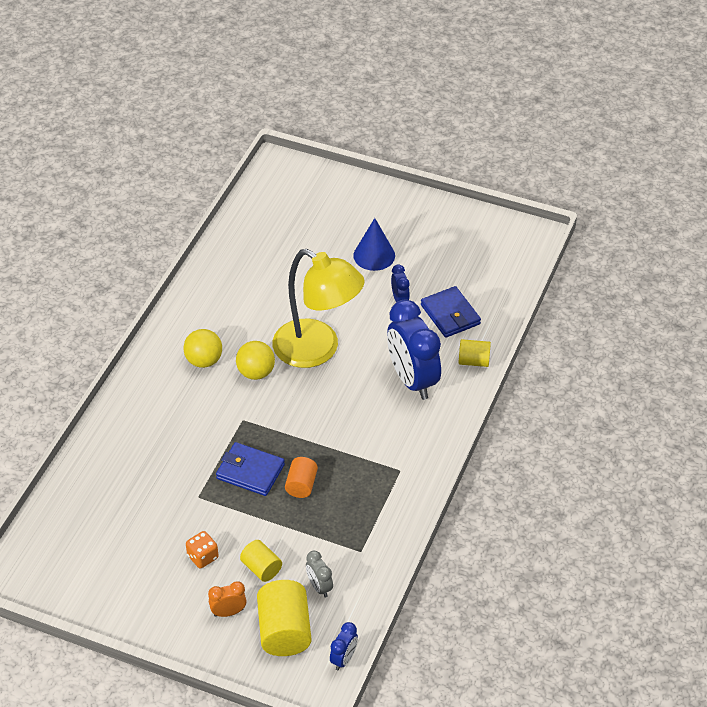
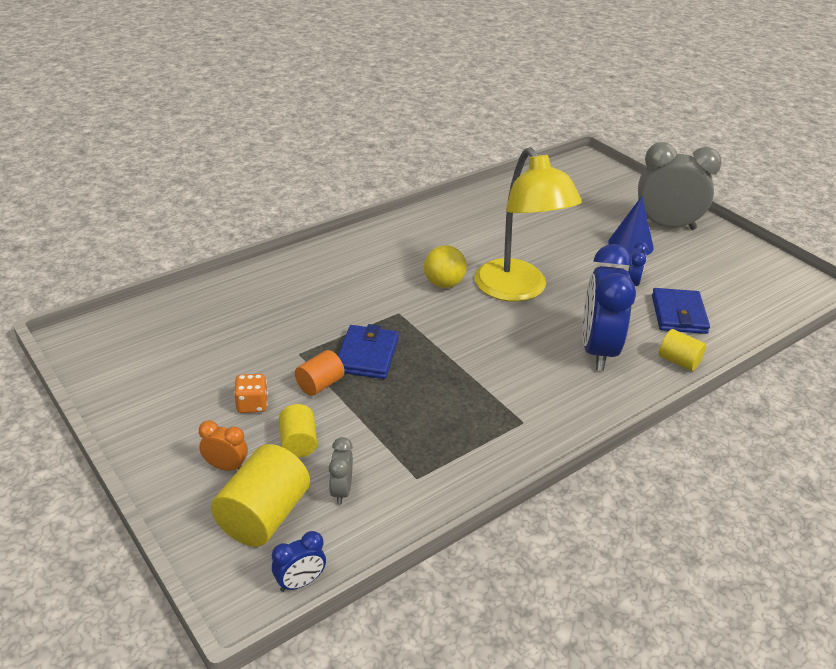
camera: 30 degrees right, 10 degrees down
yellow ball [184,329,222,368] -> none
blue wallet [216,442,285,496] -> blue wallet turned 45 degrees clockwise [338,324,399,379]
orange cylinder [285,457,318,498] -> orange cylinder moved to [295,350,344,396]
none -> grey clock [638,142,722,230]

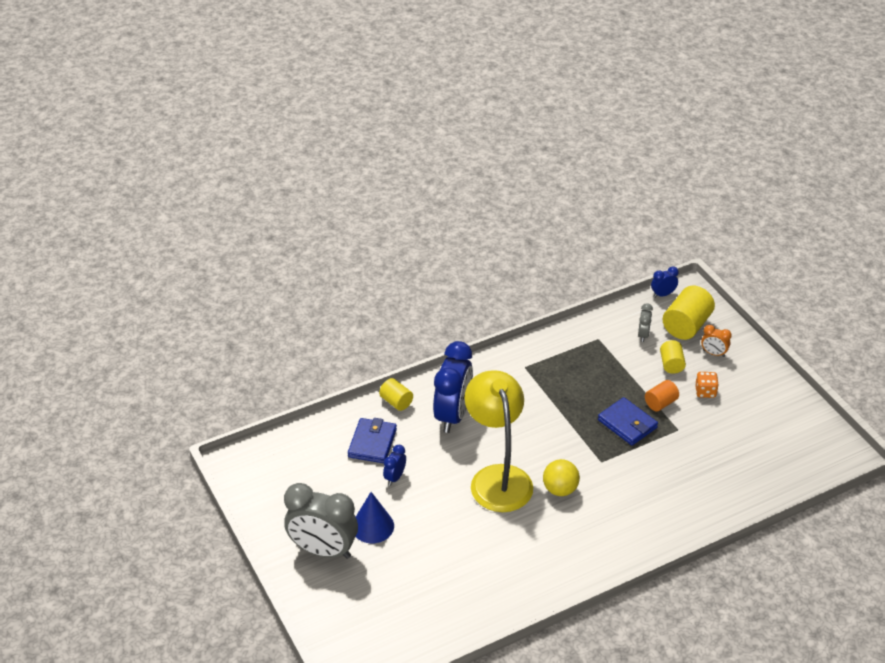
camera: 170 degrees left, 5 degrees up
blue wallet [338,324,399,379] -> blue wallet turned 60 degrees counterclockwise [598,397,658,446]

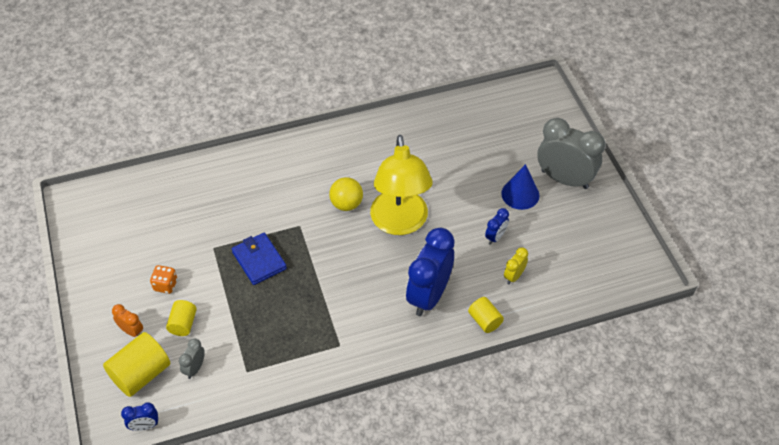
camera: 170 degrees left, 10 degrees up
blue wallet [348,418,397,463] -> yellow clock [504,247,528,284]
orange cylinder [645,380,679,411] -> none

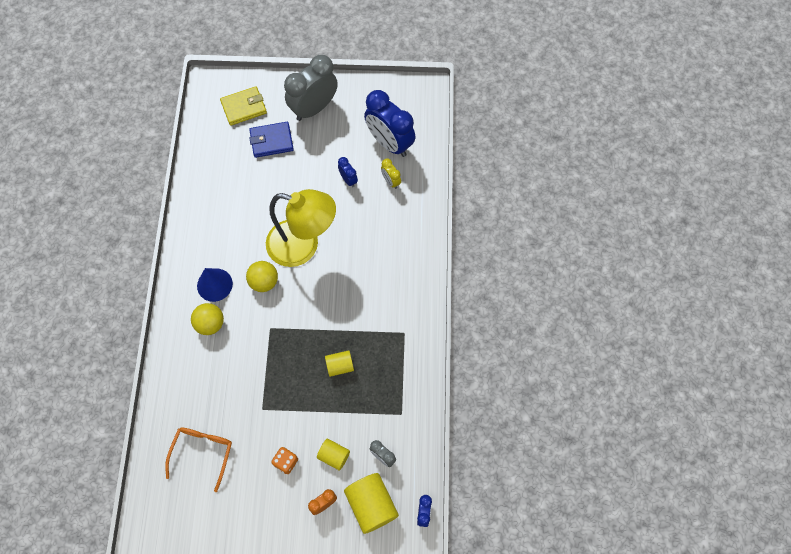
camera: 70 degrees left, 15 degrees up
blue wallet [232,233,287,285] -> blue wallet moved to [249,122,294,158]
blue clock [406,228,455,316] -> blue clock moved to [364,90,416,157]
yellow cylinder [468,297,504,333] -> yellow cylinder moved to [325,350,354,377]
blue cone [501,164,539,210] -> blue cone moved to [197,268,233,302]
none -> orange glasses [165,427,232,492]
none -> yellow ball [191,303,224,335]
none -> yellow wallet [220,86,267,126]

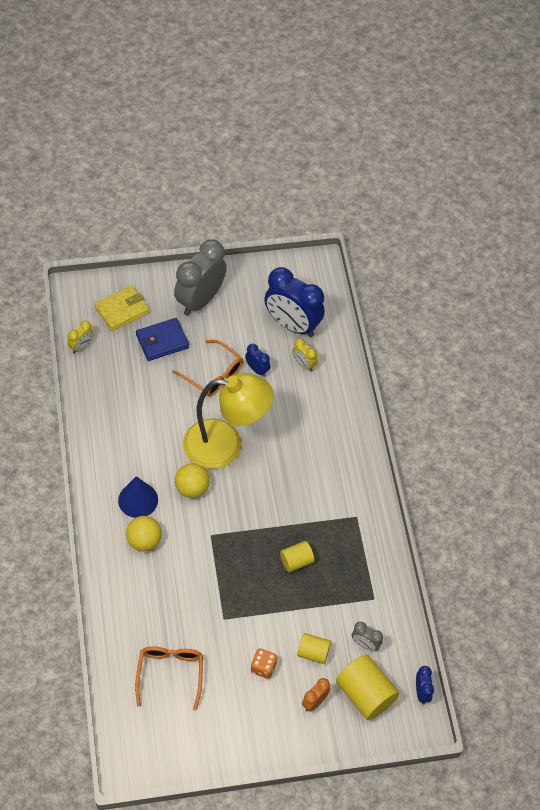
camera: 15 degrees left, 10 degrees down
none -> yellow clock [68,321,93,354]
none -> orange glasses [172,340,243,397]

